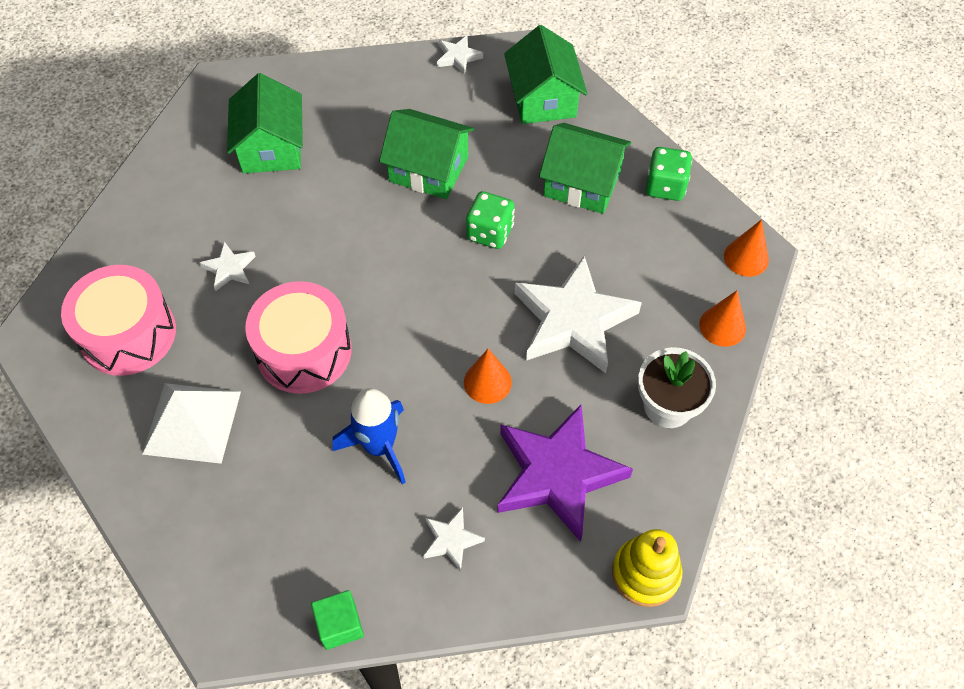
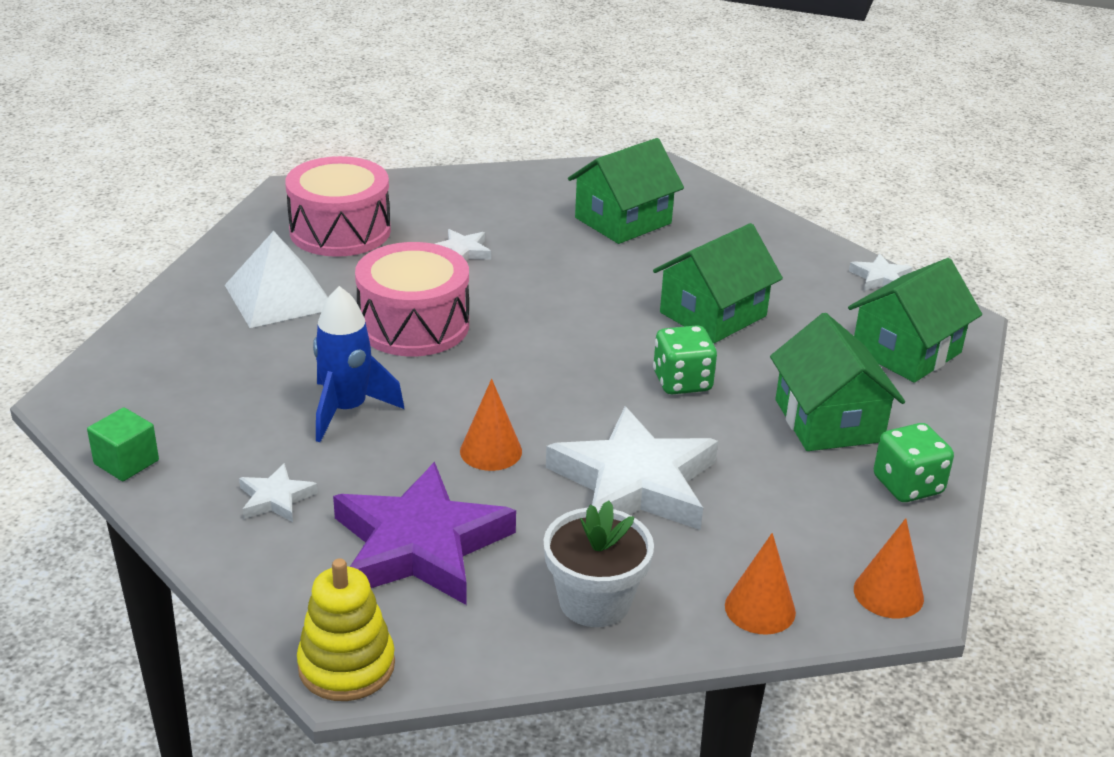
camera: 55 degrees right, 25 degrees down
green house [379,109,474,199] -> green house turned 60 degrees clockwise [653,223,783,343]

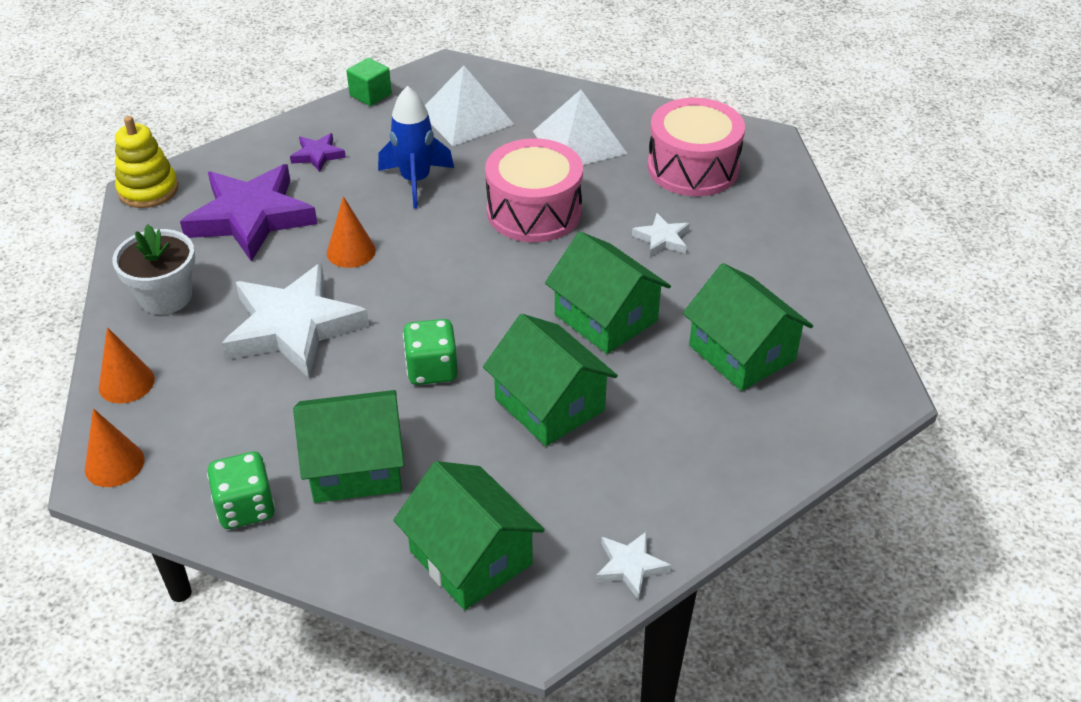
camera: 95 degrees right, 10 degrees up
white star [239,463,318,522] -> purple star [290,133,346,172]
none -> white pyramid [425,65,514,146]
none -> green house [545,232,671,354]

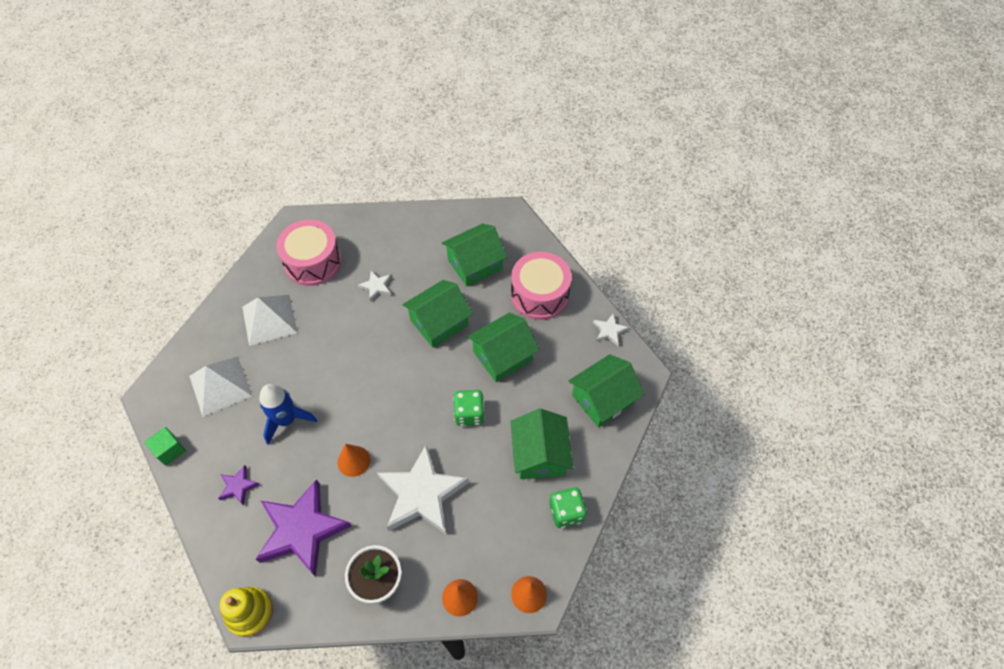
camera: 85 degrees left, 15 degrees up
pink drum [485,138,583,242] -> pink drum moved to [511,252,572,320]

